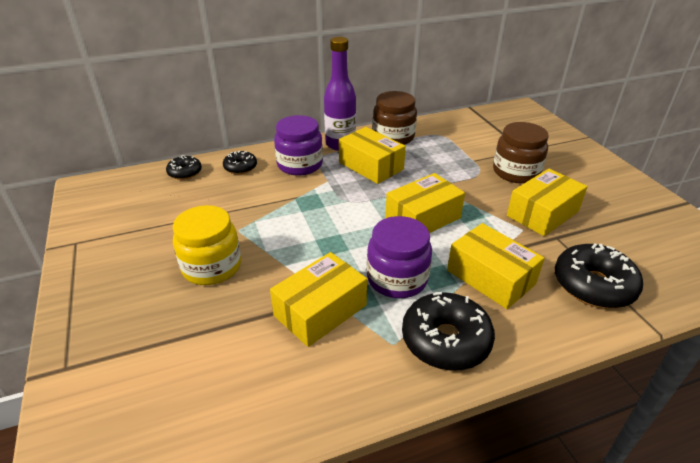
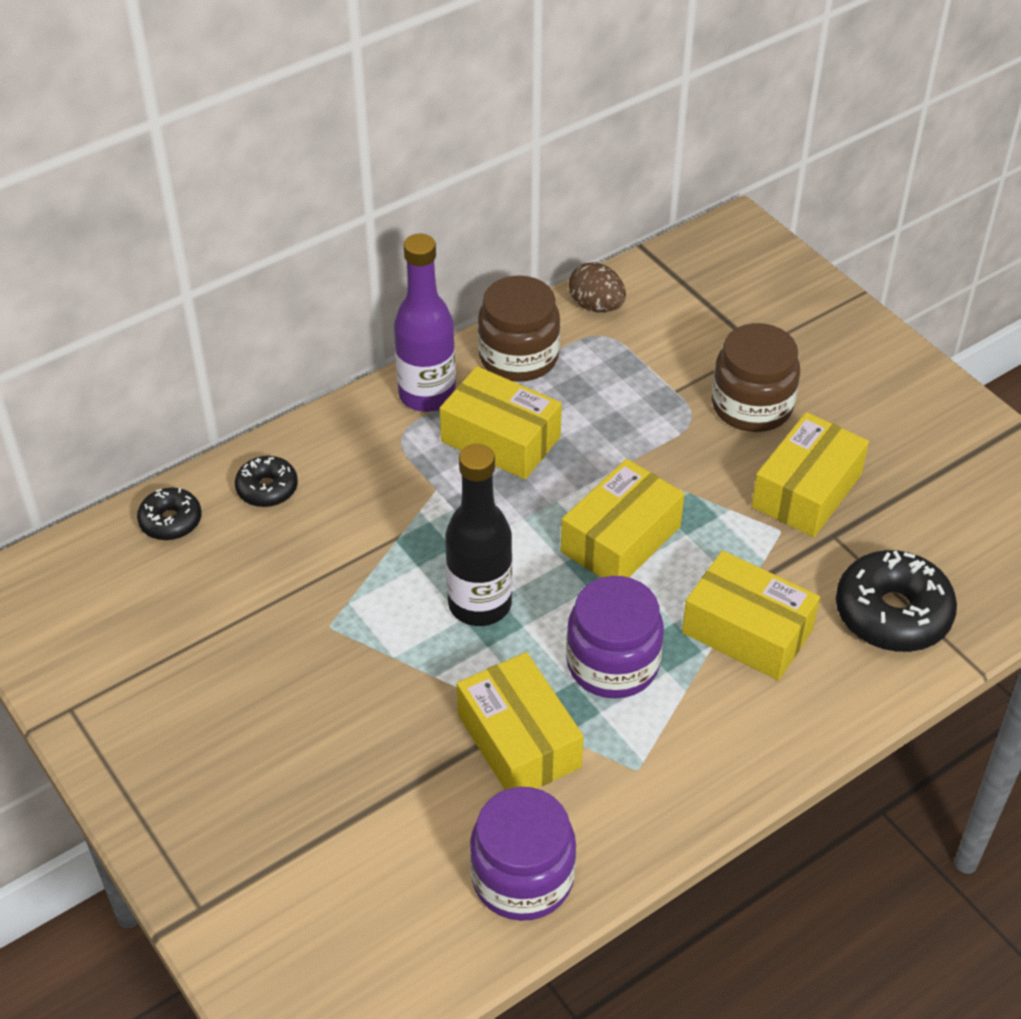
camera: 15 degrees left, 10 degrees up
yellow jar [173,205,241,285] -> none
yellow box [270,252,367,347] -> yellow box turned 60 degrees counterclockwise [457,652,584,790]
purple jar [274,115,323,176] -> purple jar moved to [470,787,576,921]
black donut [402,292,495,371] -> none
none -> black bottle [445,444,512,626]
none -> brown egg [569,262,626,313]

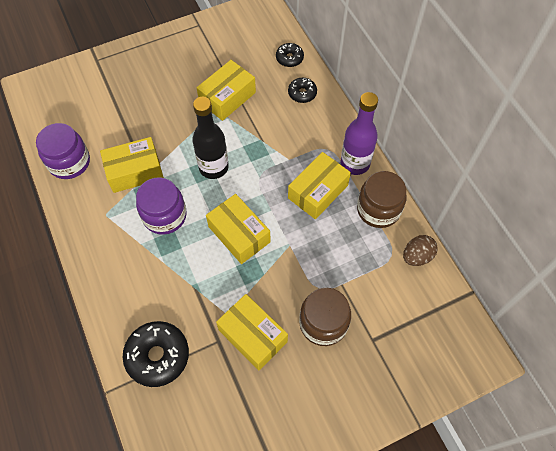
camera: 100 degrees right, 15 degrees up
yellow box [682,550,820,680] -> yellow box moved to [197,60,256,121]

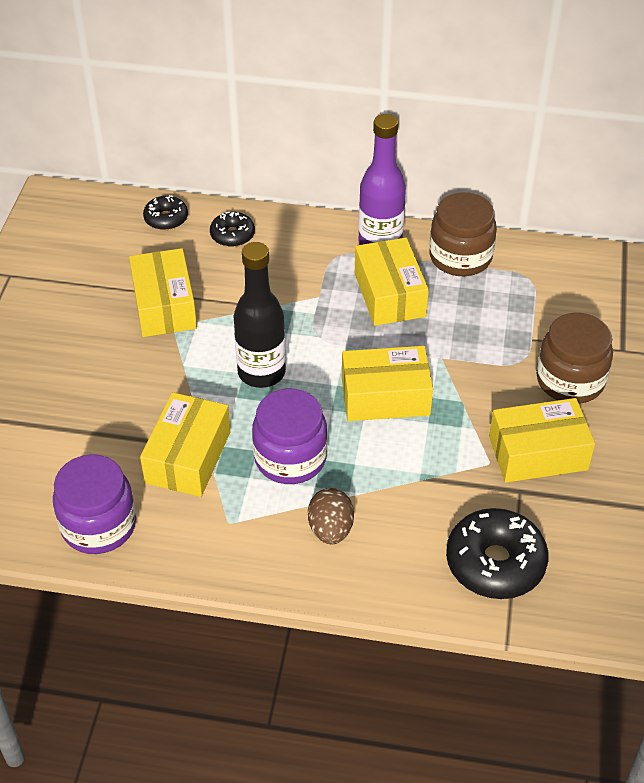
camera: 55 degrees left, 15 degrees down
brown egg [403,235,438,266] -> brown egg moved to [308,488,354,544]

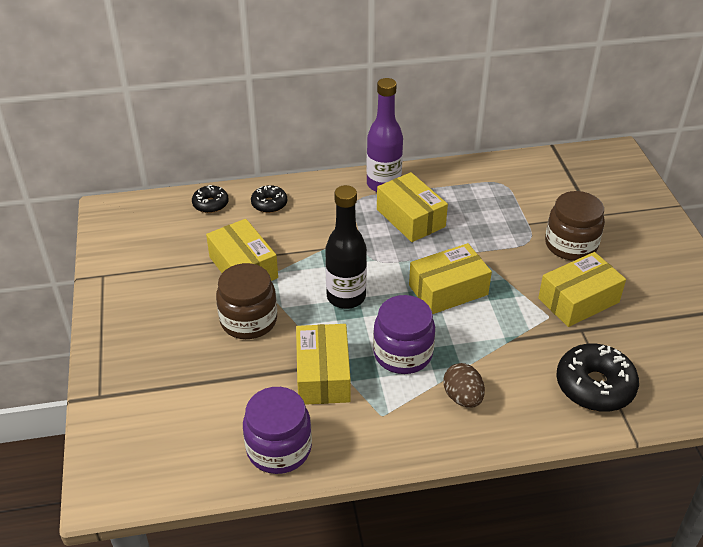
camera: 20 degrees left, 5 degrees down
brown jar [430,192,497,276] -> brown jar moved to [216,263,277,339]

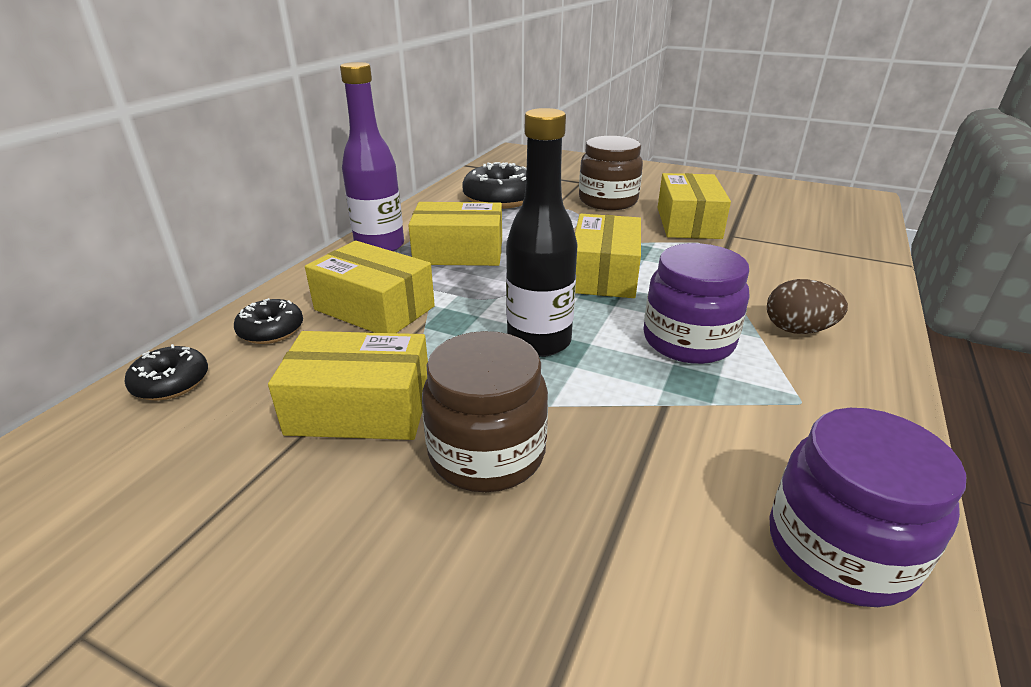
camera: 55 degrees left, 10 degrees down
yellow box [296,324,351,405] -> yellow box moved to [305,241,435,333]
black donut [556,344,639,412] -> black donut moved to [462,162,527,209]

